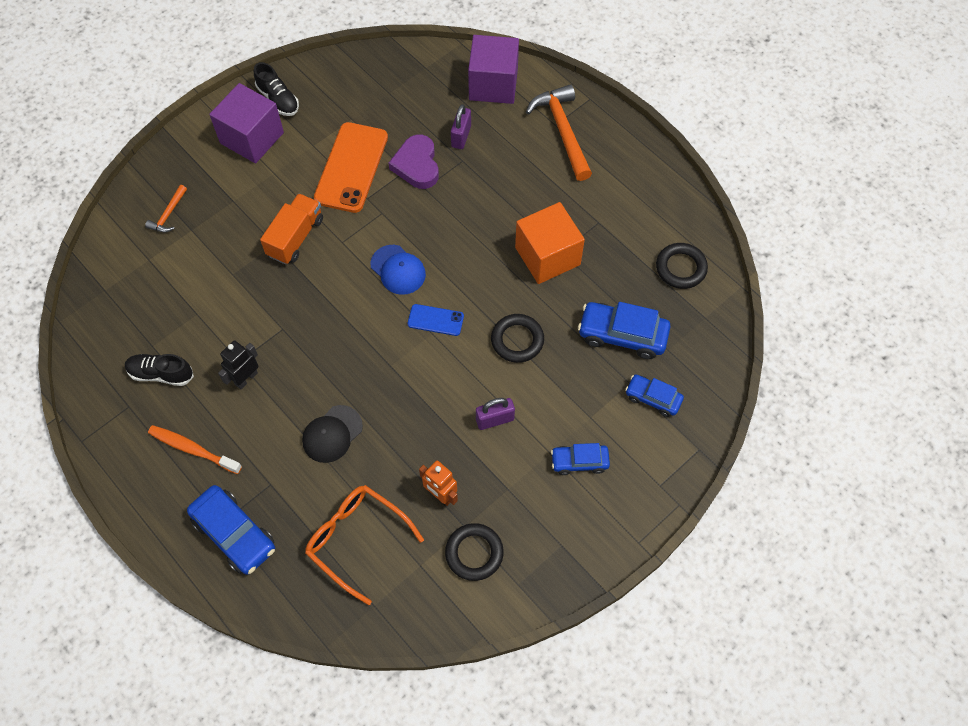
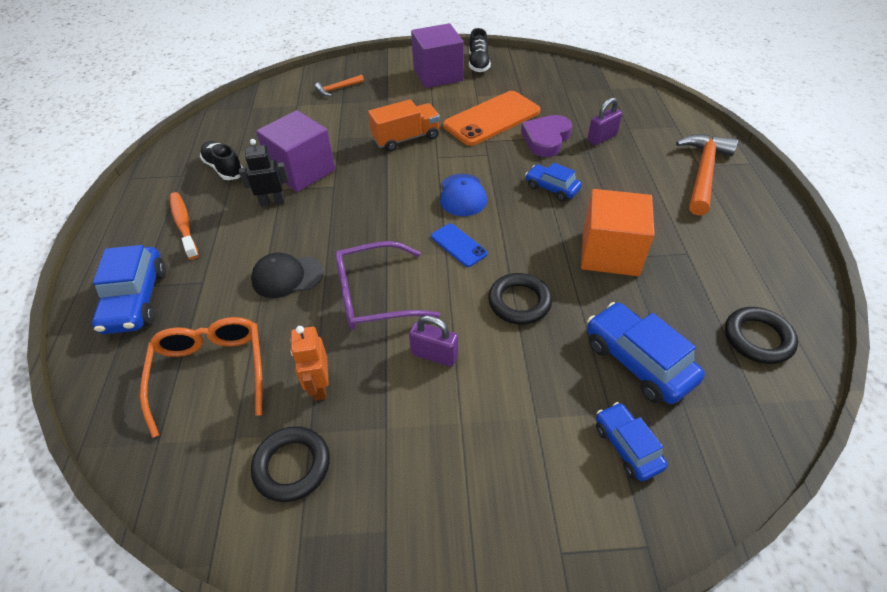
camera: 40 degrees right, 15 degrees down
purple cube [468,35,519,104] -> purple cube moved to [256,110,335,192]
blue car [551,443,610,475] -> blue car moved to [525,163,582,201]
none -> purple glasses [335,241,440,330]

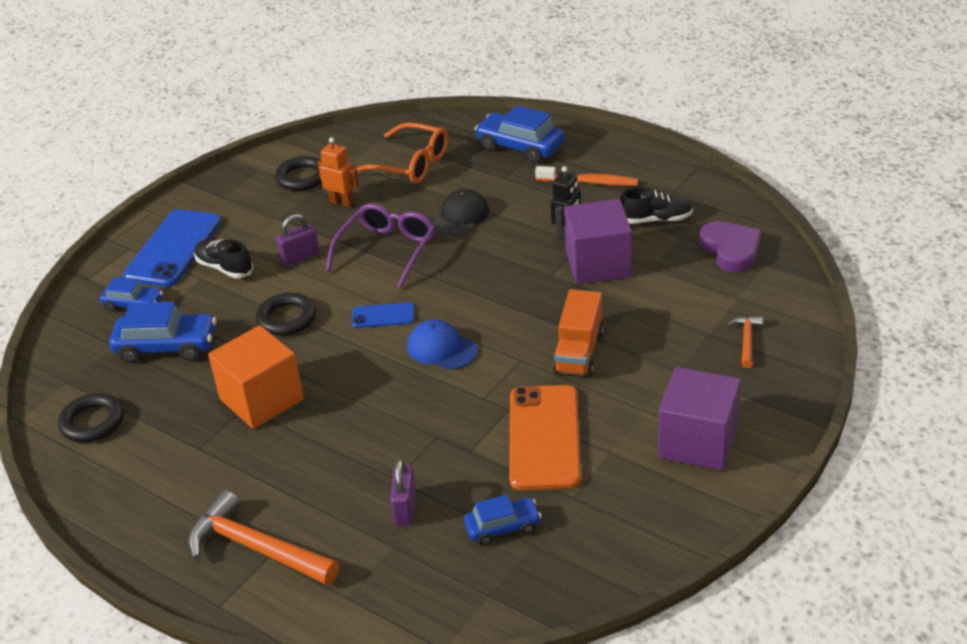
camera: 130 degrees right, 10 degrees down
black shoe [469,28,491,72] -> black shoe moved to [194,239,253,278]
purple heart [521,115,572,157] -> purple heart moved to [699,221,761,273]
blue car [525,163,582,201] -> blue car moved to [464,495,542,546]
orange hammer [676,134,738,216] -> orange hammer turned 150 degrees clockwise [188,490,339,585]
none -> blue phone [123,209,221,287]

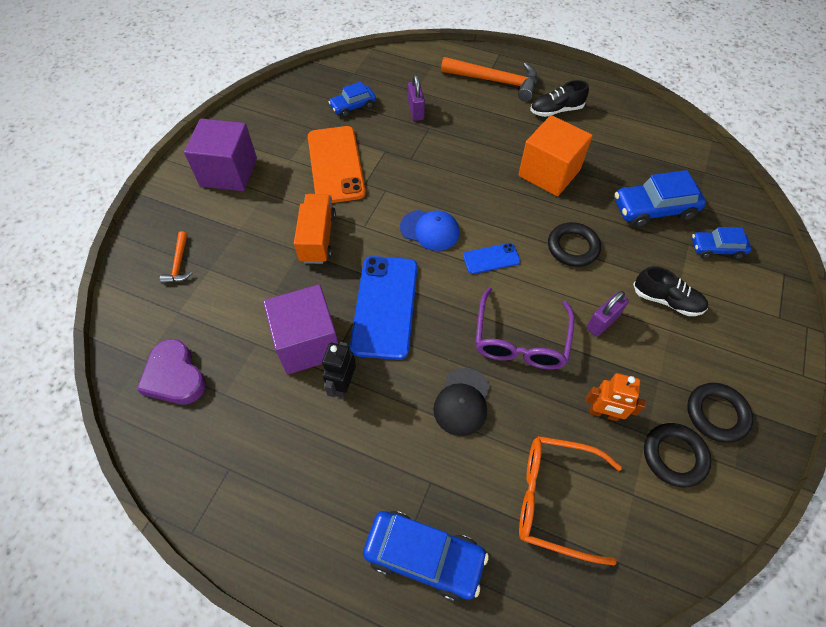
camera: 165 degrees right, 20 degrees up
black ring [58,393,124,443] -> black ring moved to [687,383,753,443]
blue phone [123,209,221,287] -> blue phone moved to [350,256,418,360]
orange toothbrush [535,166,638,186] -> none
black shoe [620,188,693,224] -> black shoe moved to [530,80,589,117]

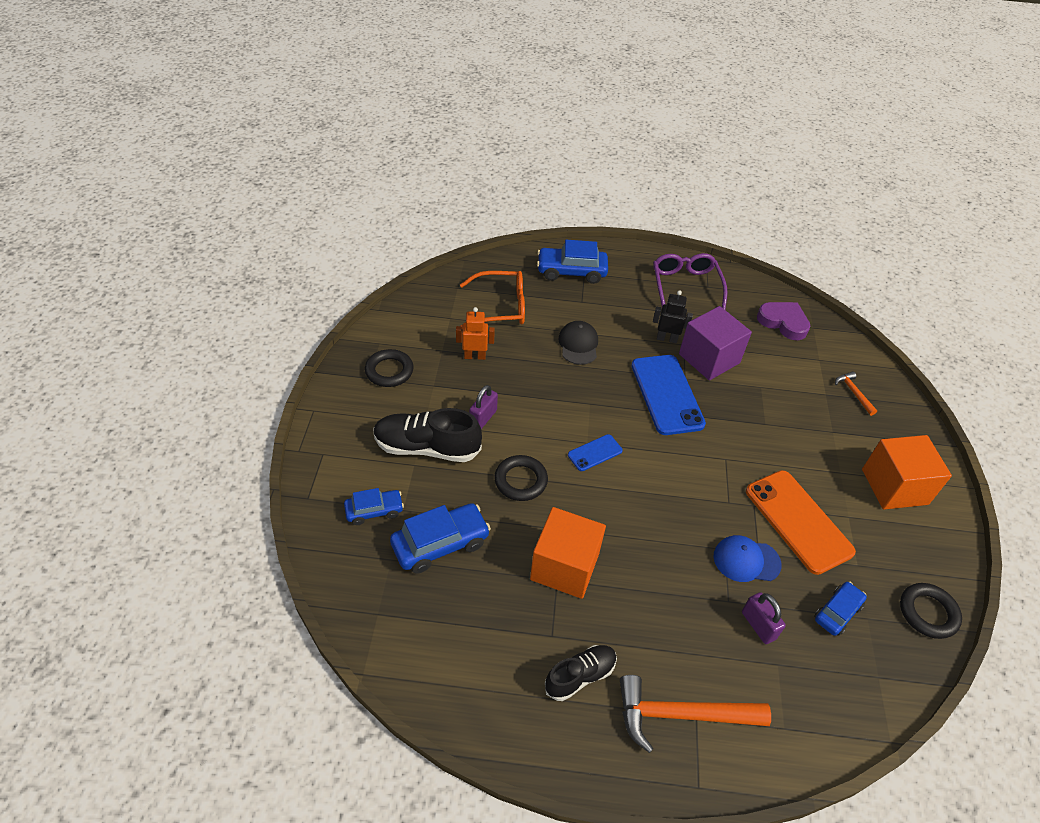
camera: 160 degrees right, 10 degrees down
purple cube [184,119,257,191] -> orange cube [862,435,952,510]
orange truck [294,194,336,264] -> none
black robot [322,342,356,398] -> black robot turned 75 degrees counterclockwise [653,290,693,343]
blue cap [400,210,460,251] -> blue cap moved to [714,535,782,582]
purple glasses [475,287,575,369] -> purple glasses moved to [653,253,727,310]
black shoe [633,266,708,316] -> black shoe [373,408,482,462], size x1.61
black ring [644,423,711,487] -> black ring moved to [900,583,962,639]

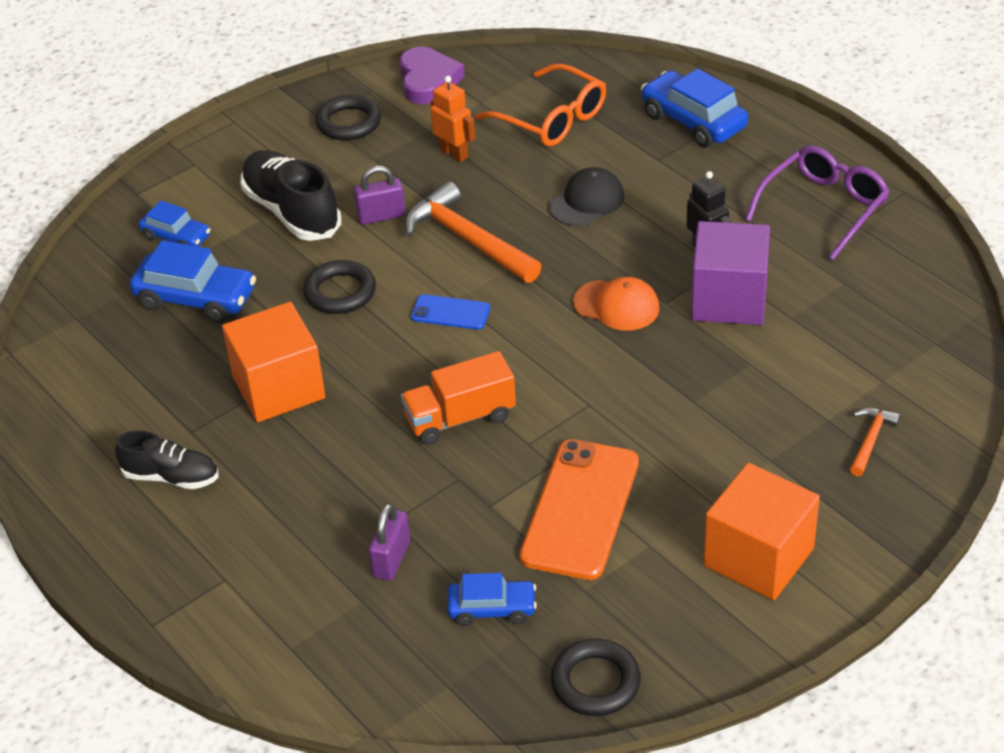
camera: 50 degrees right, 5 degrees down
orange hammer [620,675,771,753] -> orange hammer moved to [405,181,542,283]
blue phone [631,355,706,435] -> orange cap [573,277,660,331]
blue cap [714,535,782,582] -> none
purple heart [757,302,811,340] -> purple heart moved to [399,47,465,104]
none -> orange truck [401,351,516,445]

